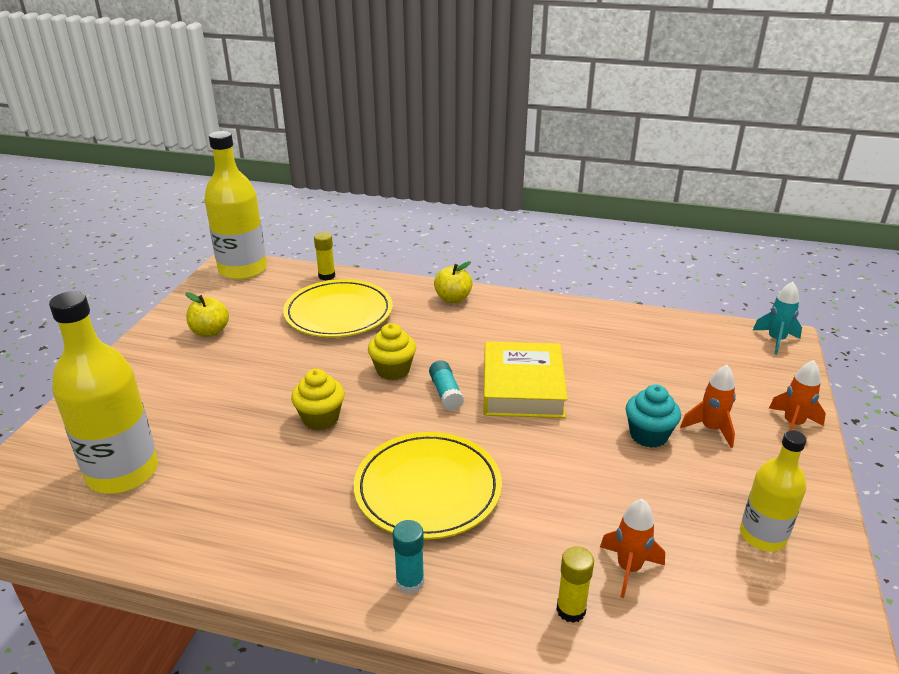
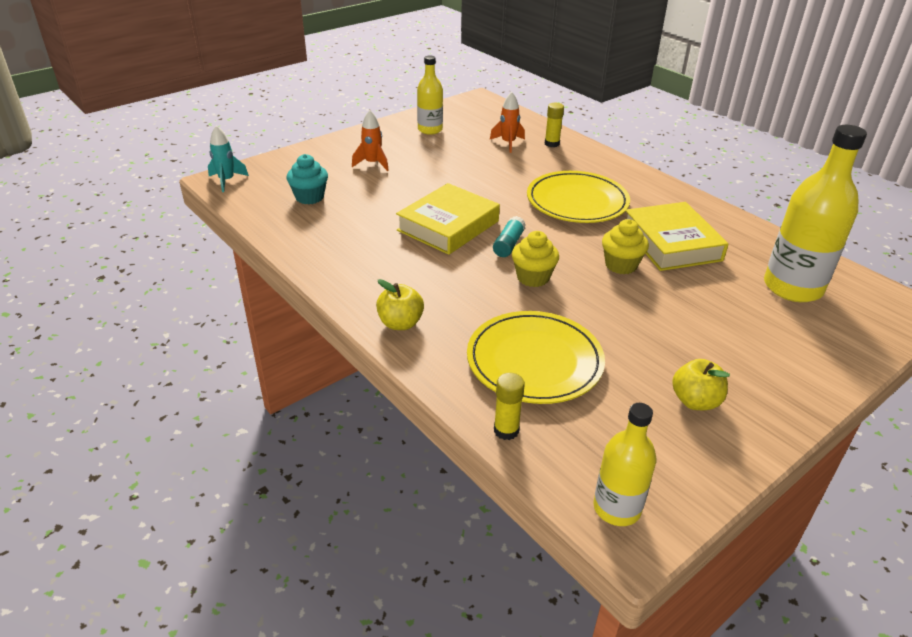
camera: 145 degrees left, 5 degrees up
yellow bottle [204,131,267,280] -> yellow bottle [593,403,656,526], size x0.59
turquoise glue stick [393,520,424,594] -> none
turquoise cupcake [626,385,681,448] -> turquoise cupcake moved to [287,154,328,204]
orange rocket [768,360,826,431] -> none
none -> yellow book [626,202,729,271]

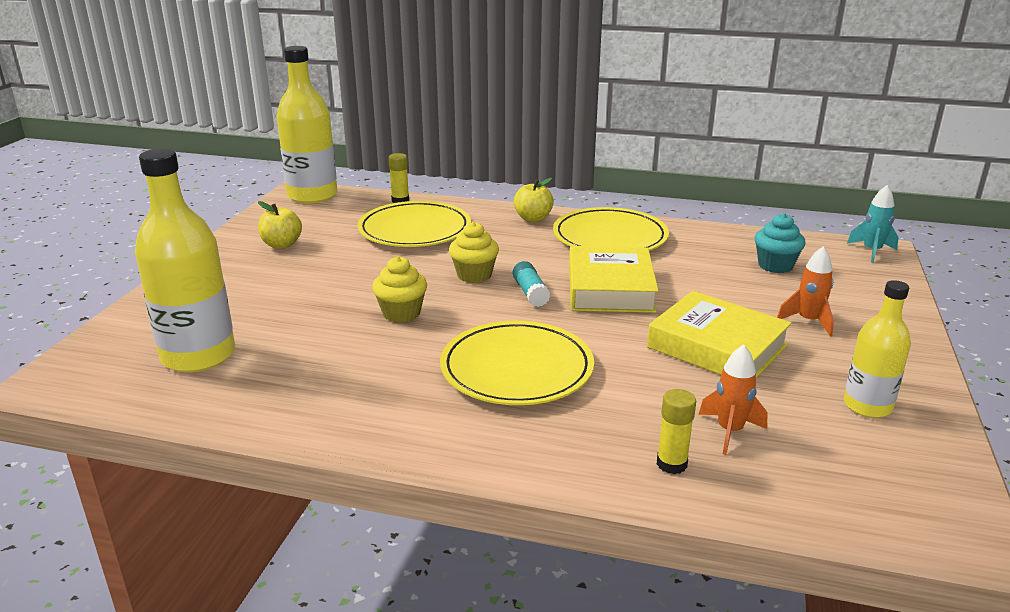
camera: 145 degrees right, 10 degrees down
yellow bottle [593,403,656,526] -> yellow bottle [277,46,337,204], size x1.69
yellow book [626,202,729,271] -> yellow book moved to [647,291,792,378]
none -> yellow plate [553,207,669,251]

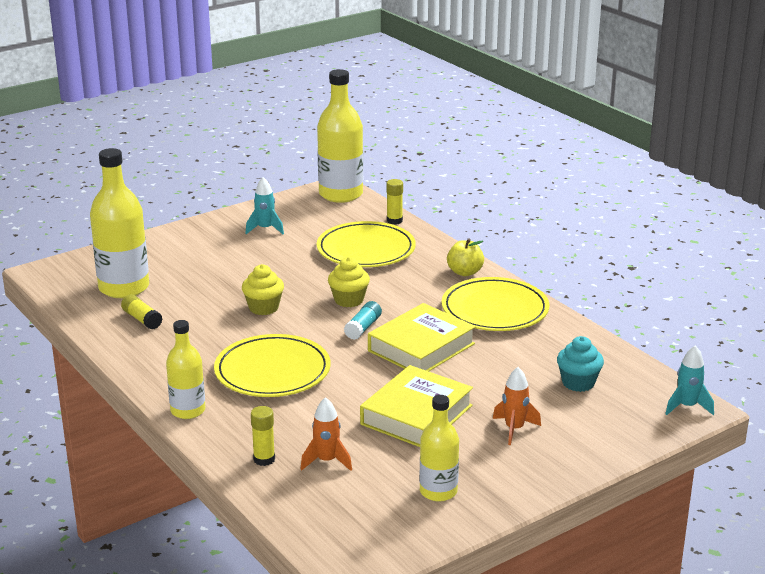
camera: 40 degrees right, 0 degrees up
yellow apple [258,201,302,249] -> turquoise rocket [245,177,284,234]
yellow book [647,291,792,378] -> yellow book turned 45 degrees clockwise [360,365,473,447]
none -> yellow glue stick [121,294,162,330]
none -> yellow bottle [166,320,205,419]

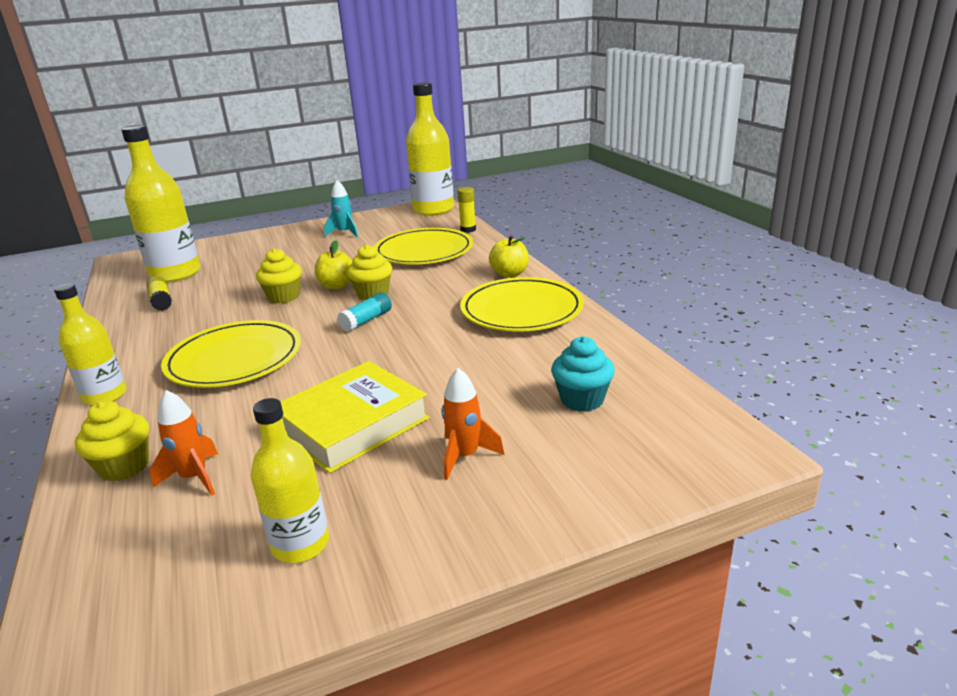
camera: 15 degrees right, 0 degrees up
yellow glue stick [251,406,275,466] -> yellow cupcake [75,401,149,482]
yellow book [368,303,476,371] -> none
turquoise rocket [665,345,714,415] -> none
none -> yellow apple [315,240,352,289]

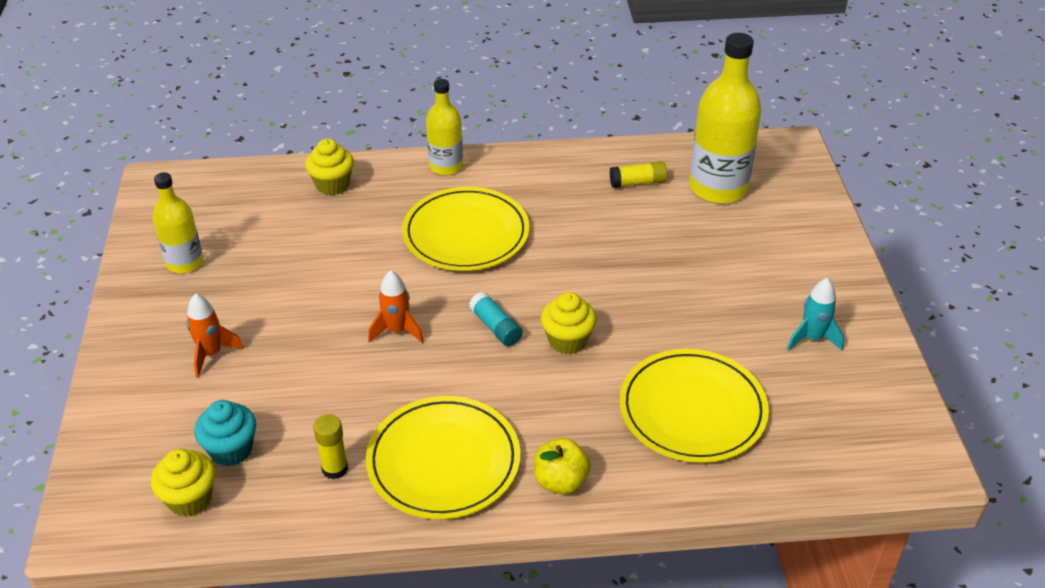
camera: 105 degrees right, 15 degrees up
orange rocket [150,390,218,496] -> orange rocket moved to [368,271,424,343]
yellow cupcake [256,248,302,303] -> yellow cupcake moved to [151,449,215,517]
yellow book [280,361,429,473] -> none
yellow apple [315,240,352,289] -> none
yellow bottle [406,82,454,216] -> none
yellow glue stick [457,187,476,233] -> yellow glue stick moved to [313,414,348,479]

